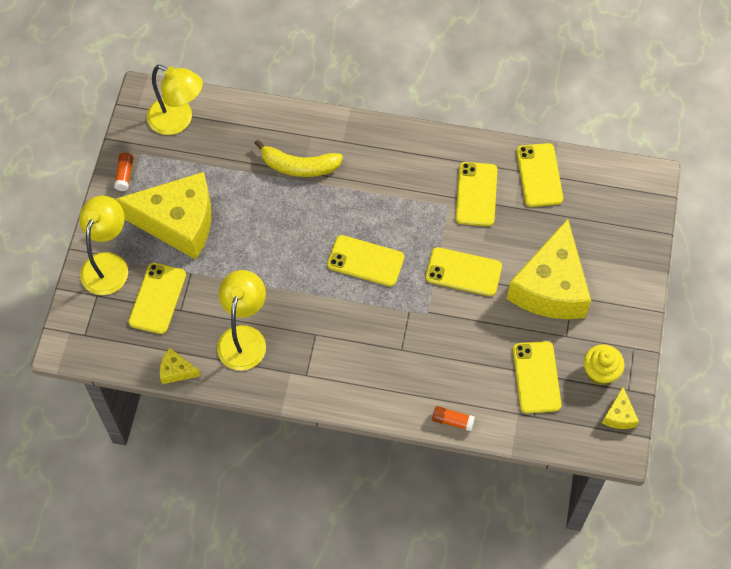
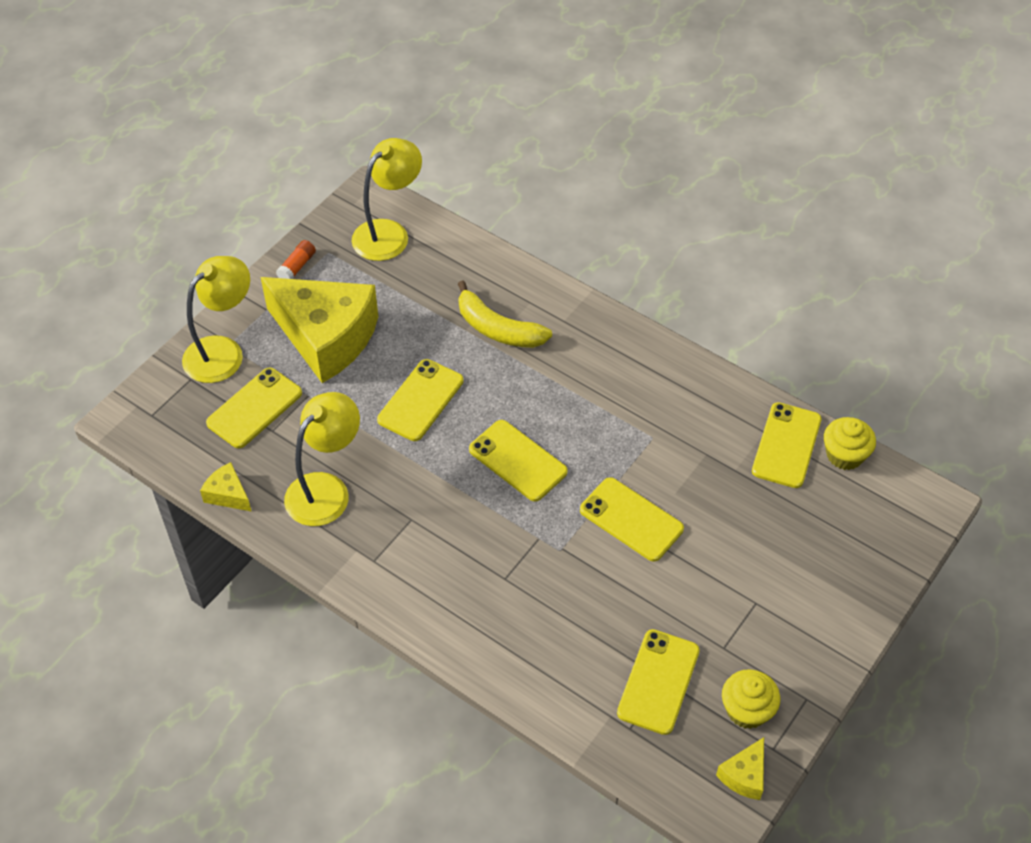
camera: 25 degrees right, 10 degrees down
yellow lamp [147,65,203,135] -> yellow lamp turned 105 degrees counterclockwise [352,138,422,261]
orange glue stick [432,406,475,431] -> none
yellow phone [456,162,497,226] -> yellow phone moved to [377,359,464,441]
yellow cheese [507,219,591,319] -> none
none -> yellow cupcake [824,417,876,470]

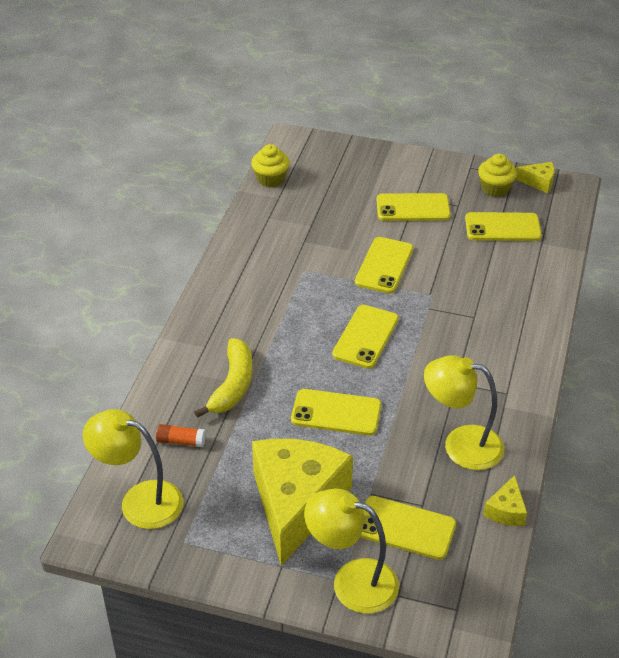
camera: 110 degrees left, 10 degrees down
orange glue stick [276,240,316,279] -> orange glue stick moved to [156,424,206,447]
yellow phone [752,402,821,488] -> yellow phone moved to [377,193,451,221]

